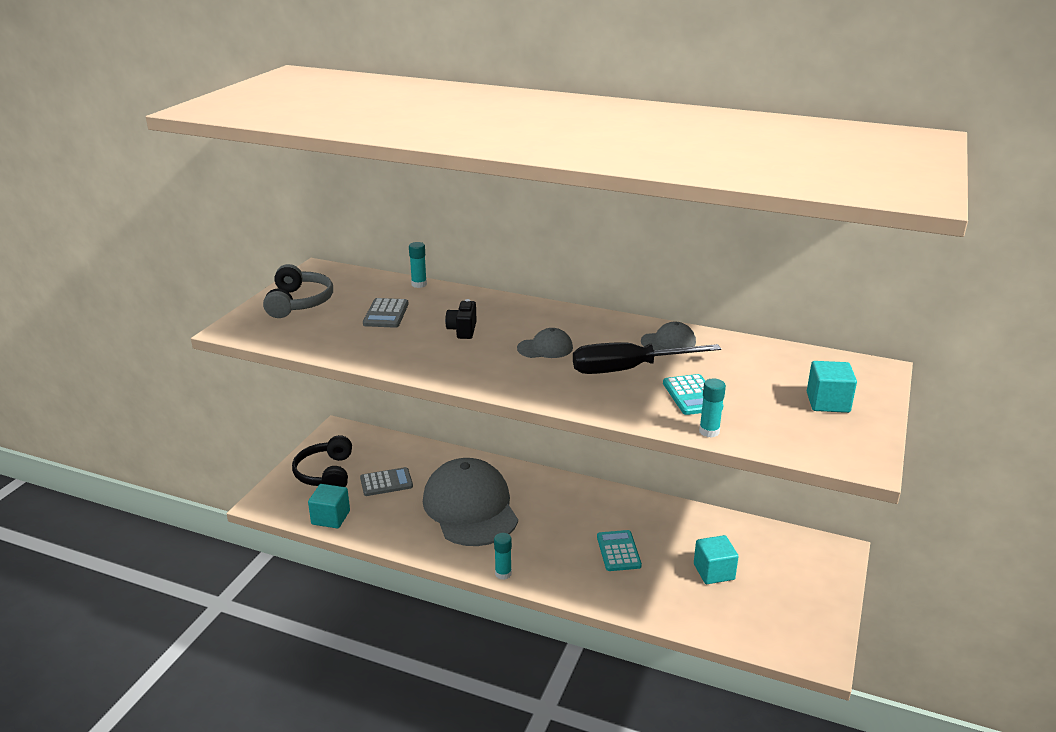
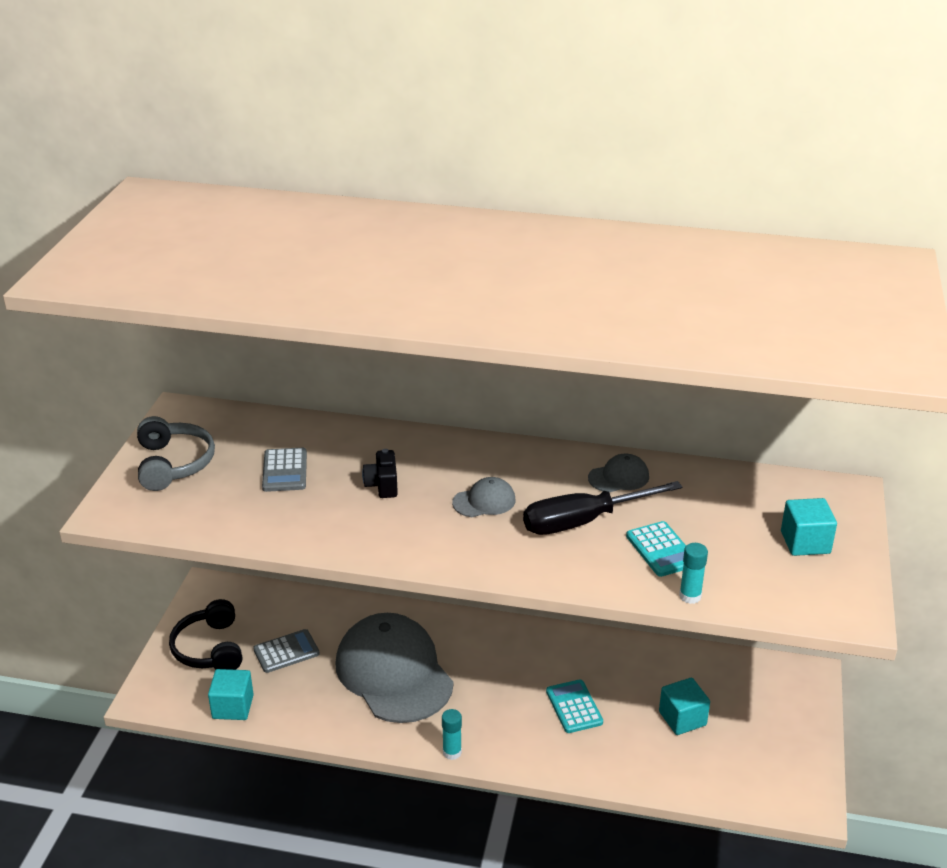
camera: 10 degrees left, 5 degrees up
turquoise glue stick [409,242,427,288] -> none

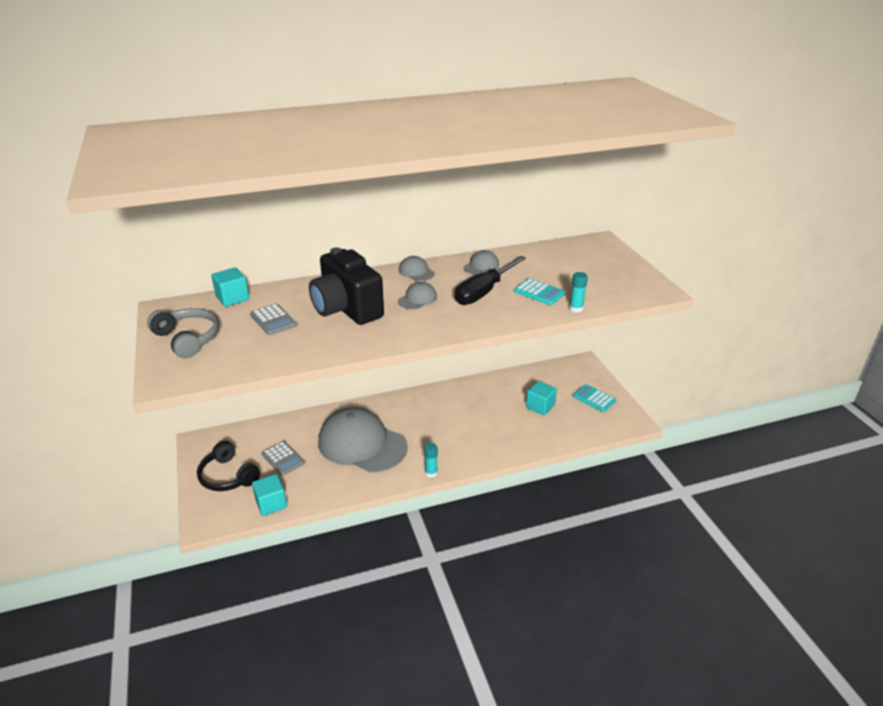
camera: 30 degrees left, 0 degrees up
grey calculator [253,629,320,673] -> grey calculator turned 105 degrees clockwise [262,441,305,476]
black camera [362,449,398,498] -> black camera [309,247,384,325], size x2.39
turquoise calculator [546,679,603,733] -> turquoise calculator moved to [573,384,616,412]
turquoise cube [781,498,837,556] -> turquoise cube moved to [211,267,249,307]
none -> grey cap [399,256,435,281]

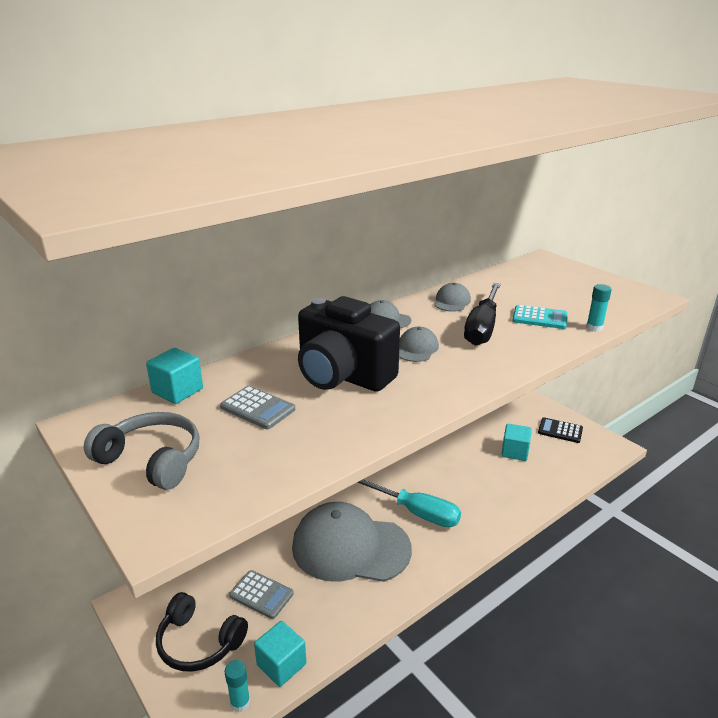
camera: 20 degrees left, 5 degrees down
turquoise glue stick [424,443,438,478] -> turquoise glue stick moved to [225,660,250,712]
turquoise calculator [573,384,616,412] -> black calculator [538,417,583,443]
none -> turquoise screwdriver [357,480,461,527]

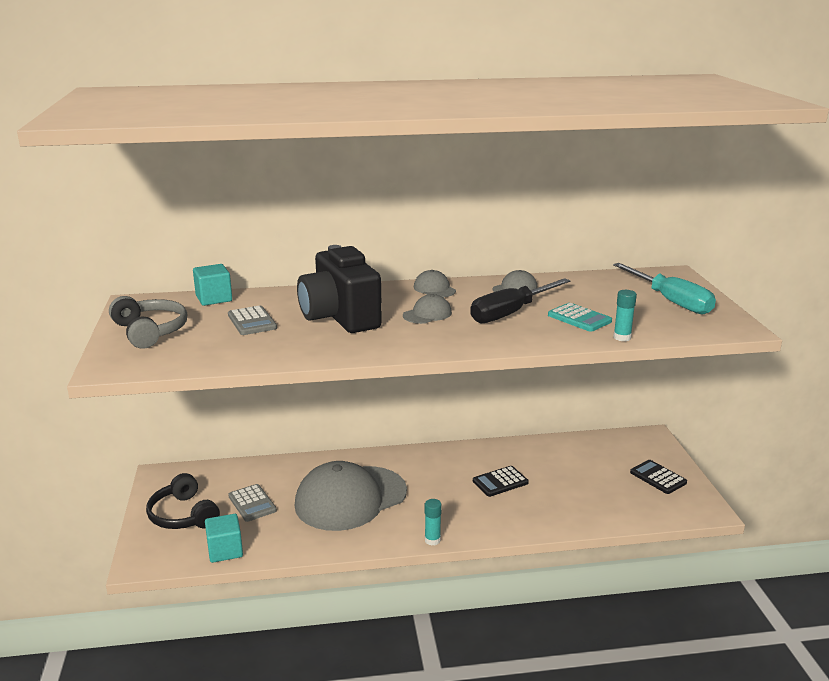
camera: 30 degrees right, 5 degrees down
turquoise glue stick [225,660,250,712] -> turquoise glue stick moved to [425,499,442,545]
grey cap [292,502,412,582] -> grey cap turned 75 degrees counterclockwise [295,461,407,531]
turquoise screwdriver [357,480,461,527] -> turquoise screwdriver moved to [613,263,716,315]
turquoise cube [501,424,532,461] -> none
none -> black calculator [473,466,529,497]

